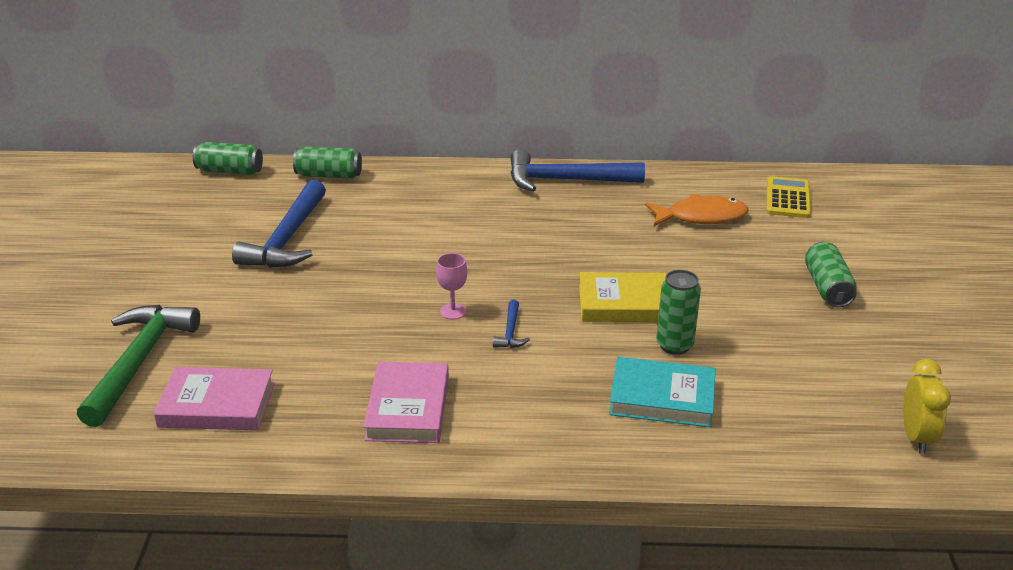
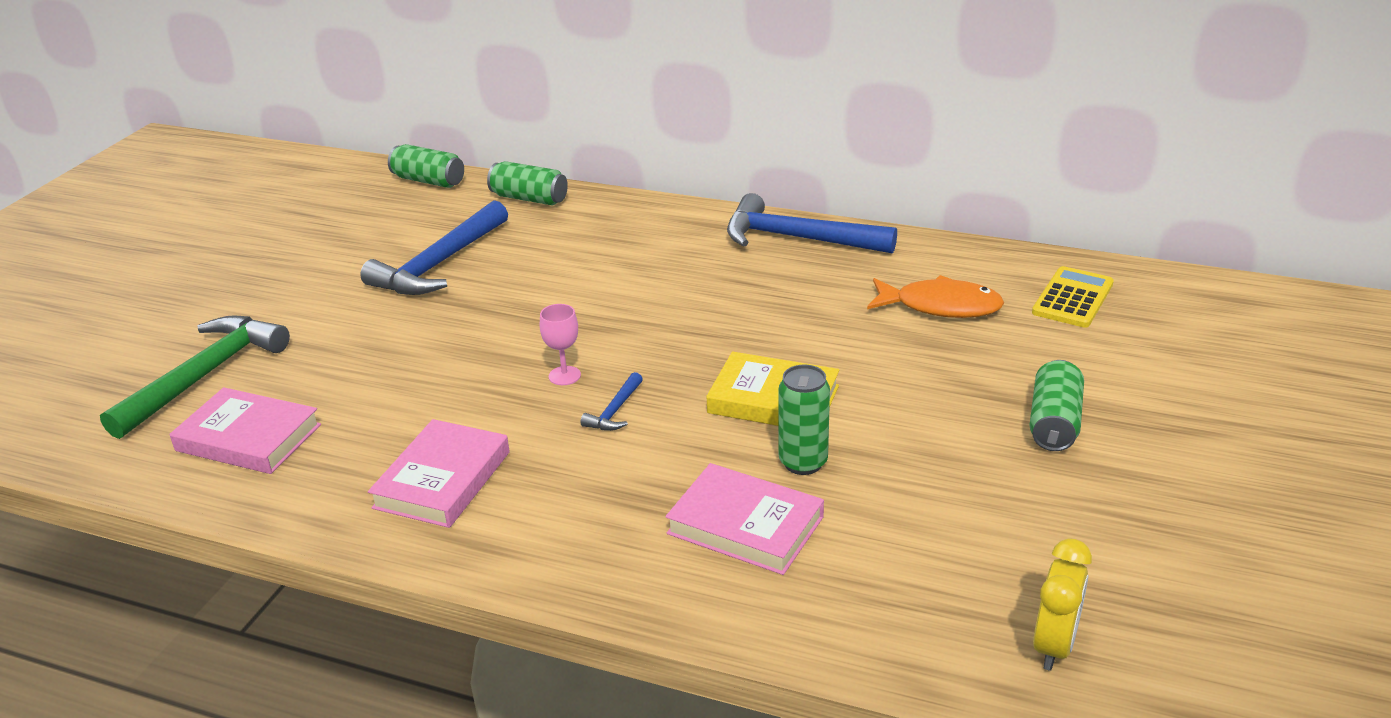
camera: 20 degrees right, 0 degrees up
turquoise book [609,357,715,427] -> pink book [665,463,824,575]

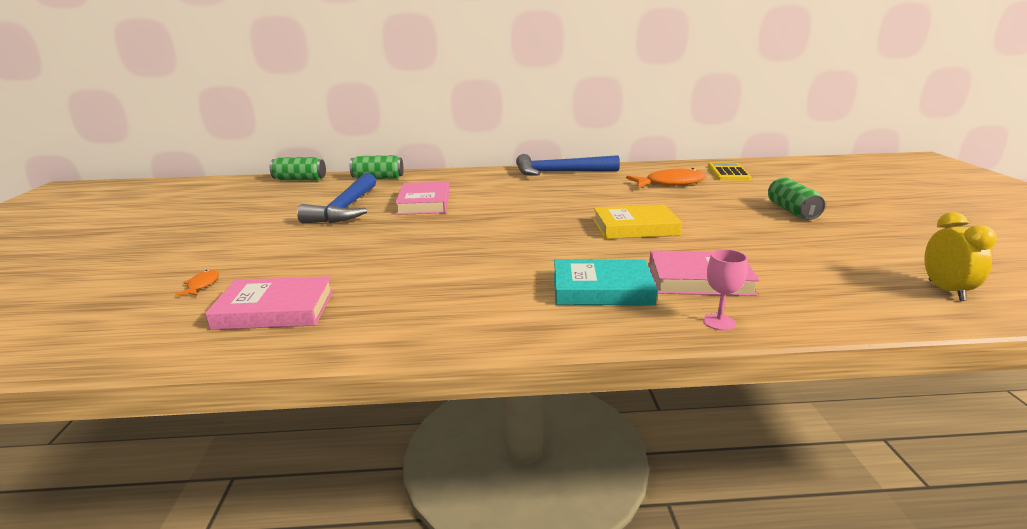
camera: 25 degrees left, 10 degrees down
green hammer [100,315,290,439] -> orange fish [175,270,219,296]
pink book [368,419,510,528] -> pink book moved to [395,182,449,215]
pink goblet [540,304,581,385] -> pink goblet moved to [703,249,748,330]
blue hammer [581,372,643,431] -> none
green can [779,365,830,475] -> none
none -> turquoise book [554,259,657,305]

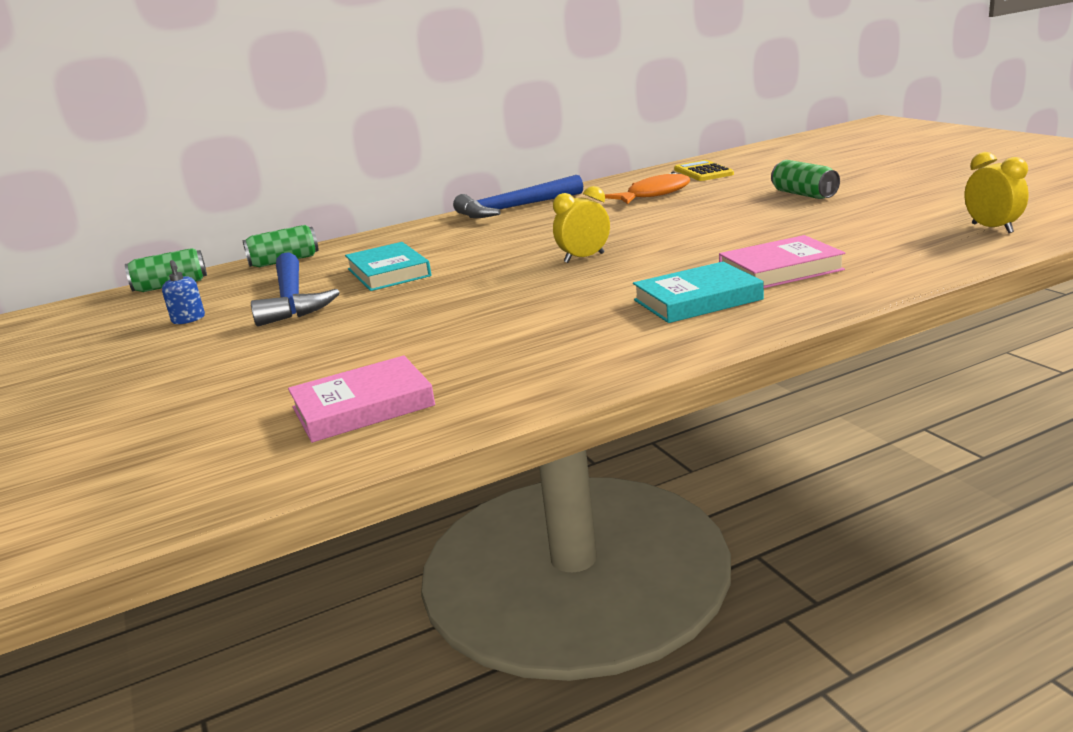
camera: 20 degrees left, 0 degrees up
orange fish [175,270,219,296] -> none
pink book [395,182,449,215] -> turquoise book [345,242,431,291]
yellow book [593,204,682,239] -> none
pink goblet [703,249,748,330] -> none
none -> blue soap dispenser [162,260,205,324]
none -> yellow clock [553,186,610,263]

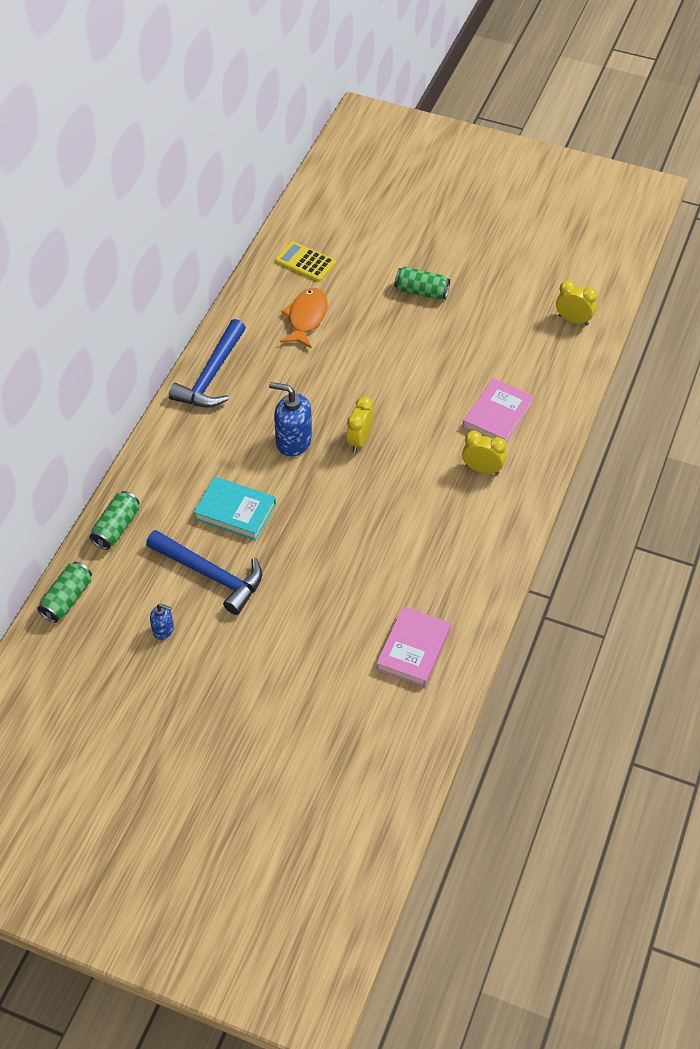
camera: 45 degrees left, 30 degrees up
turquoise book [633,262,764,323] -> yellow clock [462,431,506,475]
none -> blue soap dispenser [269,382,312,457]

